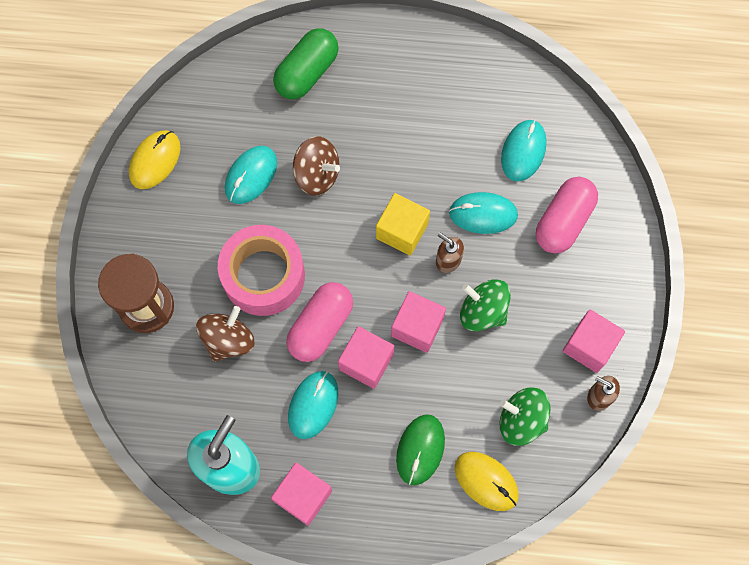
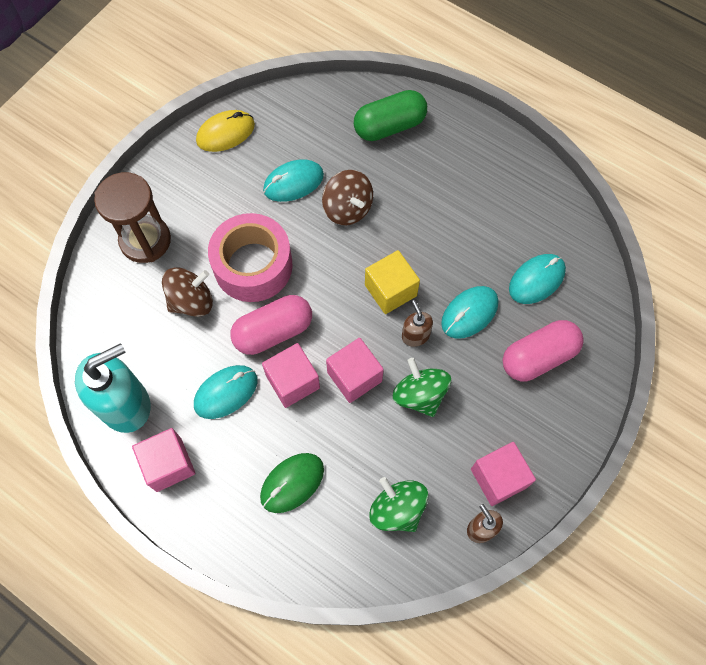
camera: 30 degrees right, 5 degrees down
turquoise mouse [449,192,518,234] -> turquoise mouse turned 75 degrees counterclockwise [441,286,498,339]
yellow mouse [455,452,519,511] -> none

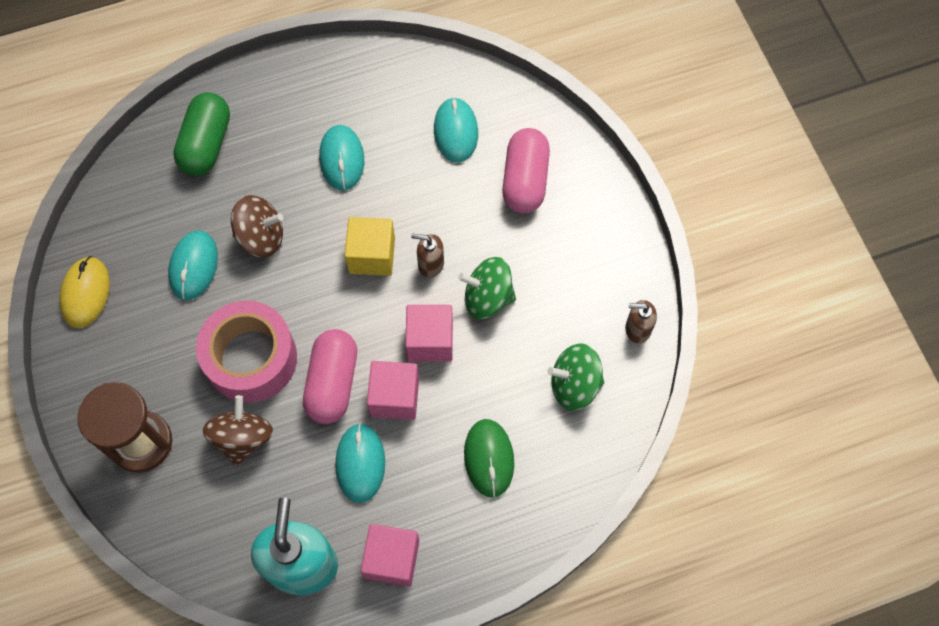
camera: 55 degrees left, 0 degrees up
turquoise mouse [441,286,498,339] -> turquoise mouse moved to [319,125,364,191]
pink cube [471,442,536,506] -> none

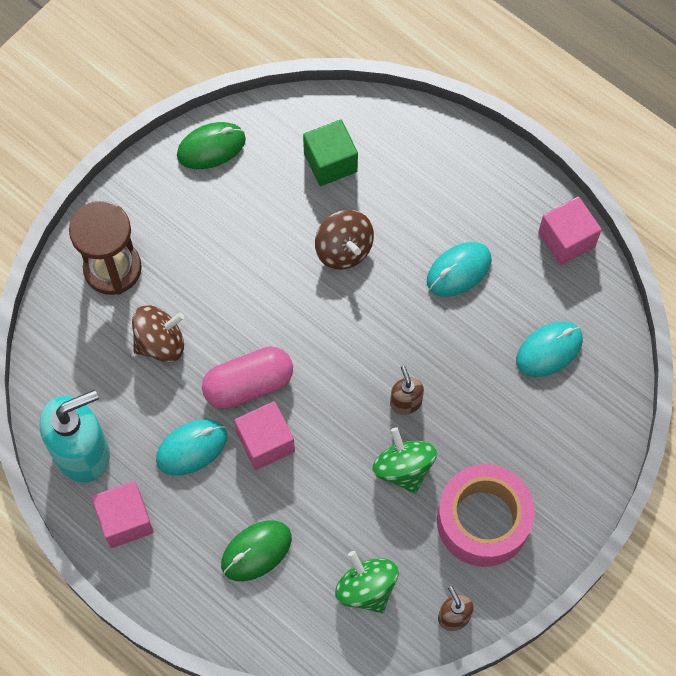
camera: 60 degrees right, 0 degrees up
yellow mouse [59,256,110,328] -> green mouse [177,122,246,169]
turquoise mouse [168,230,218,300] -> none
green capsule [173,92,230,176] -> none
pink tape [196,301,297,403] -> pink tape moved to [437,464,535,567]
yellow cube [345,217,395,276] -> none
pink cube [405,305,453,362] -> pink cube moved to [538,196,602,265]
pink capsule [502,128,550,213] -> none
none -> green cube [303,119,358,186]

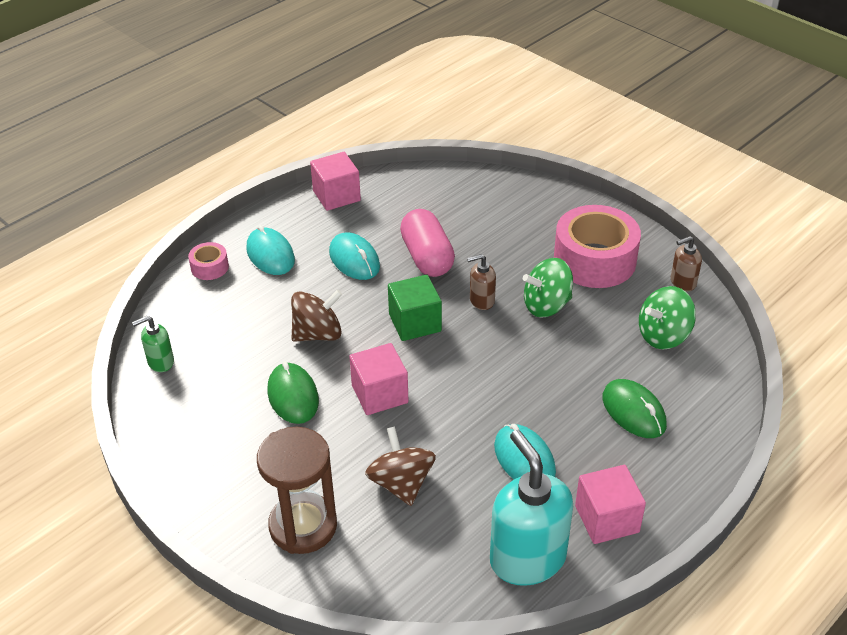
camera: 85 degrees left, 25 degrees down
green mouse [177,122,246,169] -> green mouse moved to [268,362,319,424]
pink capsule [202,347,293,409] -> pink capsule moved to [400,209,455,277]
pink cube [234,401,295,470] -> pink cube moved to [349,343,409,415]
green cube [303,119,358,186] -> green cube moved to [388,275,442,341]
turquoise mouse [516,322,583,377] -> turquoise mouse moved to [246,225,295,275]
none -> green soap dispenser [132,316,174,372]
none -> pink tape [188,242,229,280]

